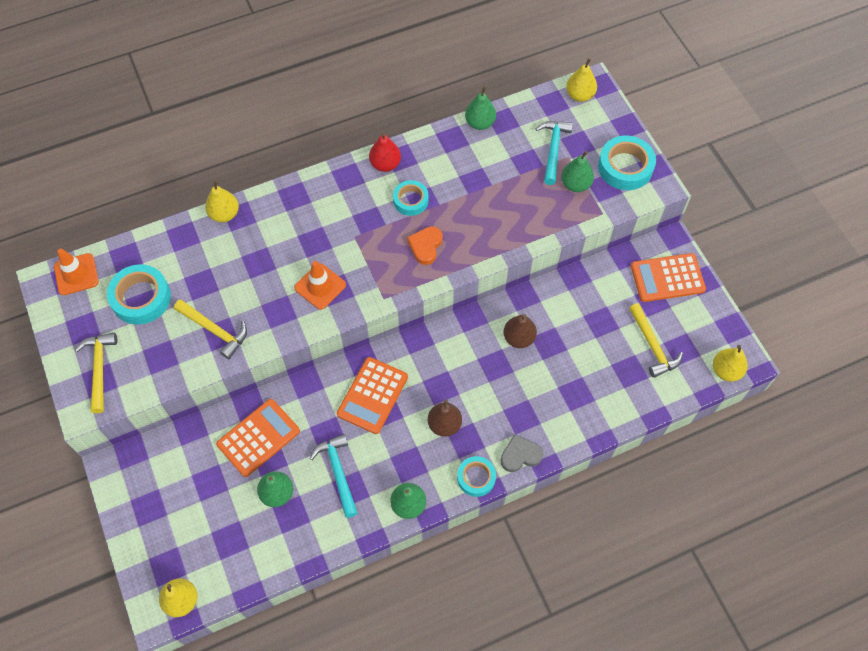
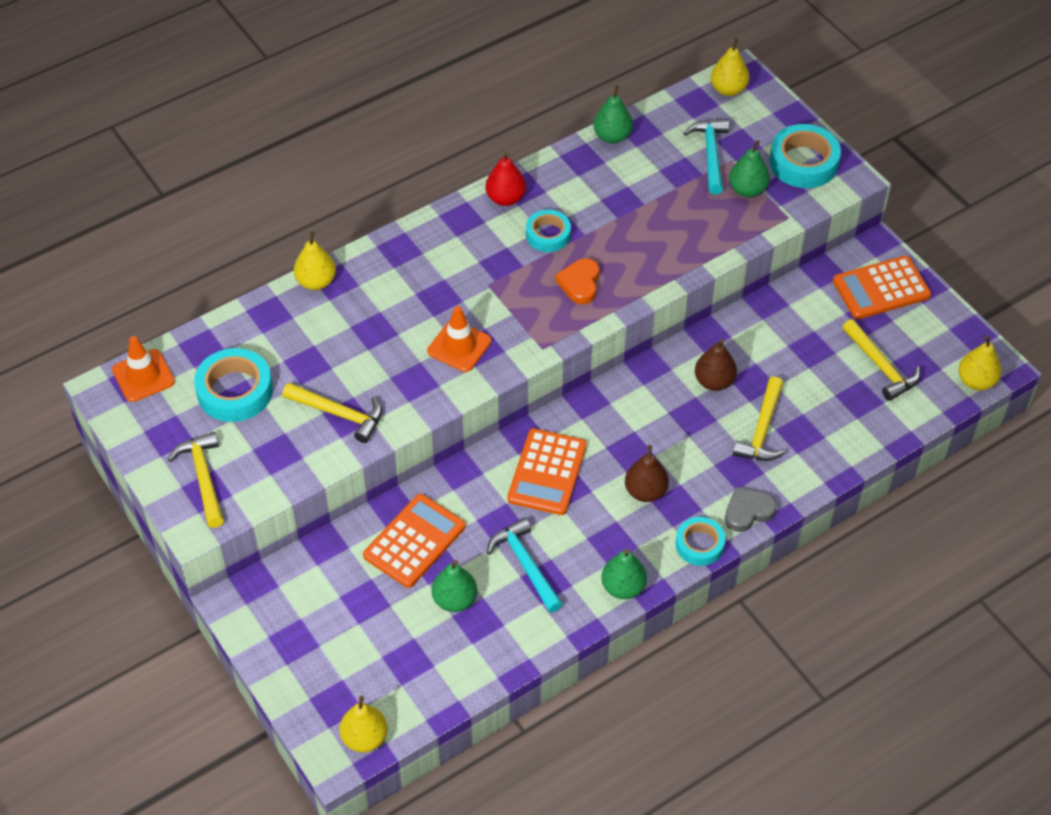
camera: 10 degrees left, 10 degrees down
none -> yellow hammer [733,376,785,461]

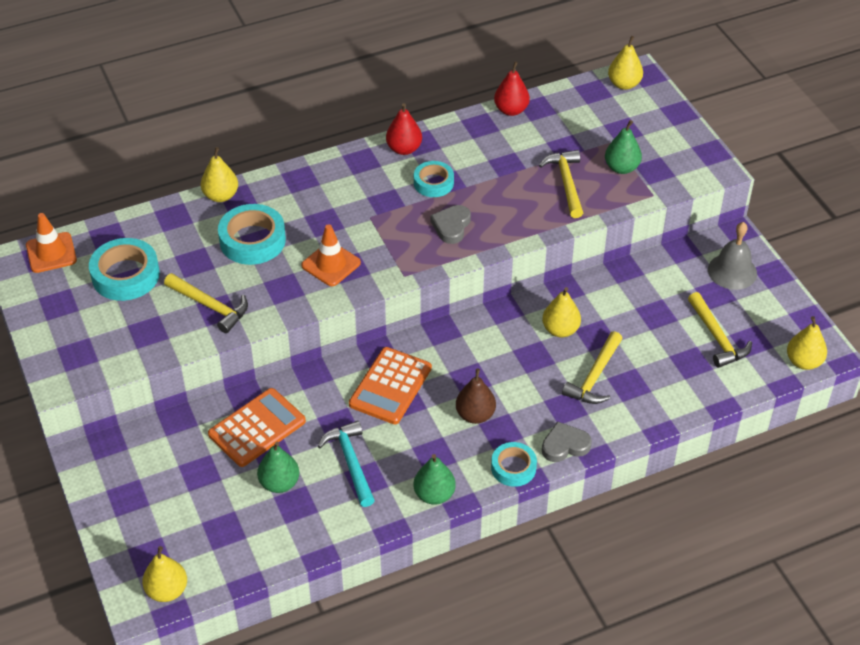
camera: 10 degrees right, 5 degrees down
yellow hammer [168,432,224,528] -> yellow hammer moved to [539,150,583,218]
orange heart [555,258,599,304] -> grey heart [430,205,471,244]
green pear [593,85,633,144] -> red pear [494,62,530,116]
turquoise hammer [684,119,729,194] -> none
brown pear [695,339,737,391] -> yellow pear [542,287,581,337]
turquoise tape [769,124,841,188] -> turquoise tape moved to [218,204,286,265]
orange calculator [833,256,931,319] -> grey bell [708,222,757,290]

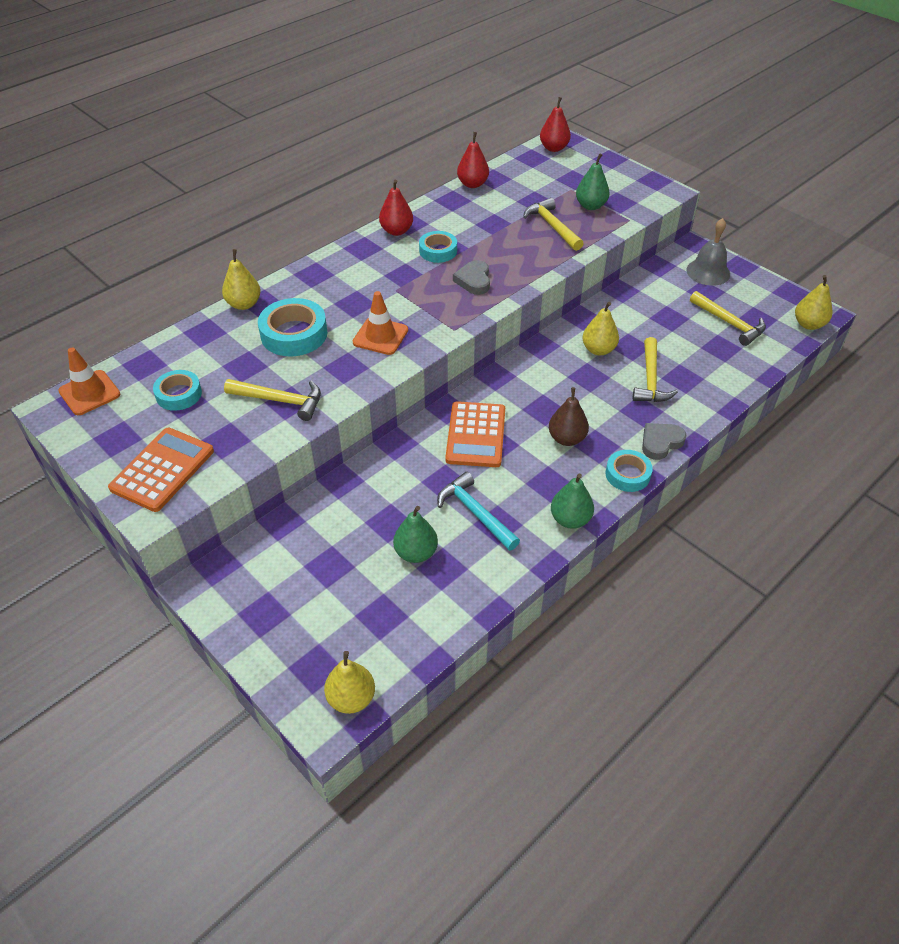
camera: 20 degrees left, 0 degrees up
turquoise tape [89,238,160,301] -> turquoise tape [153,370,202,411], size x0.63
orange calculator [208,388,306,467] -> orange calculator moved to [108,428,214,512]
yellow pear [608,36,643,90] -> red pear [540,97,571,152]

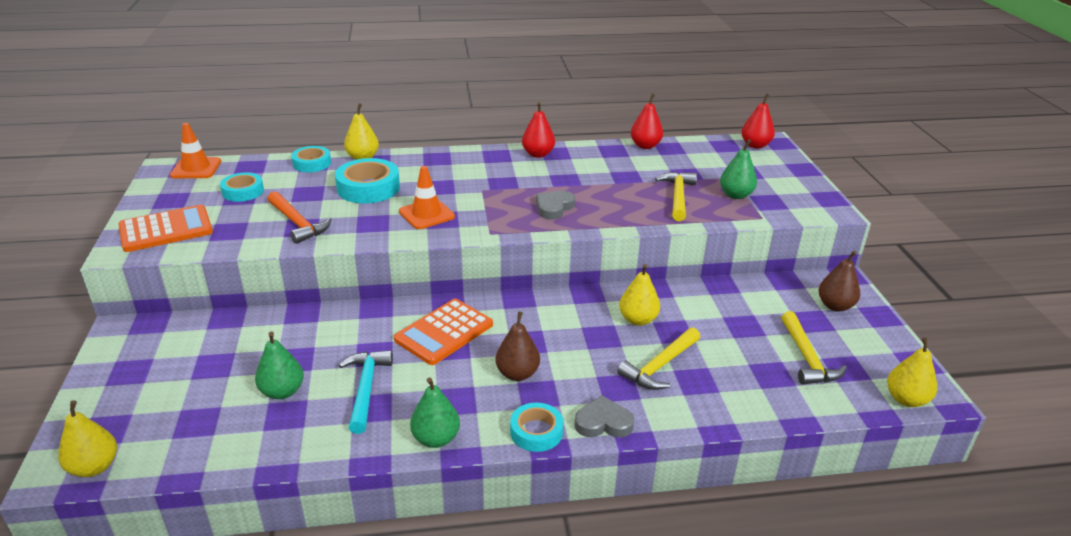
camera: 35 degrees right, 15 degrees down
yellow hammer [224,379,321,421] -> orange hammer [268,191,331,244]
turquoise tape [419,231,457,263] -> turquoise tape moved to [291,146,331,172]
grey bell [686,218,730,286] -> brown pear [819,251,860,312]

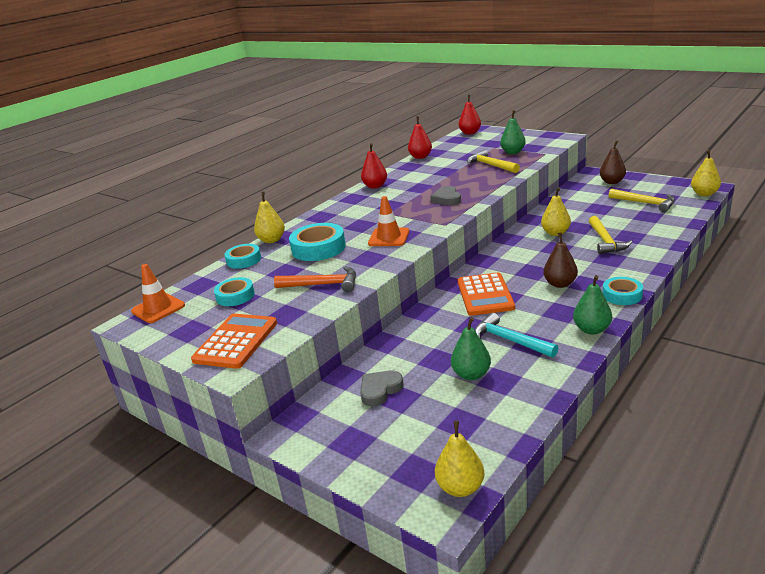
camera: 40 degrees left, 5 degrees down
grey heart [574,396,634,438] -> grey heart moved to [360,371,404,406]

